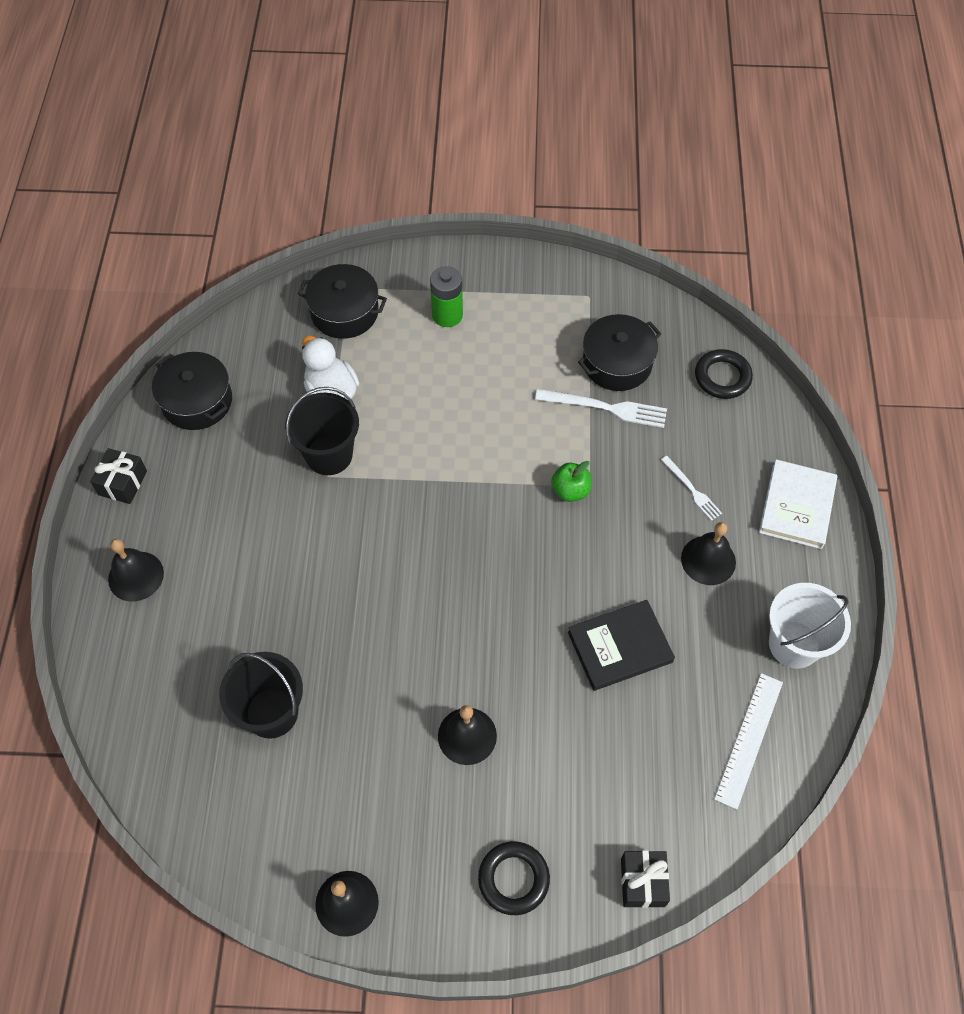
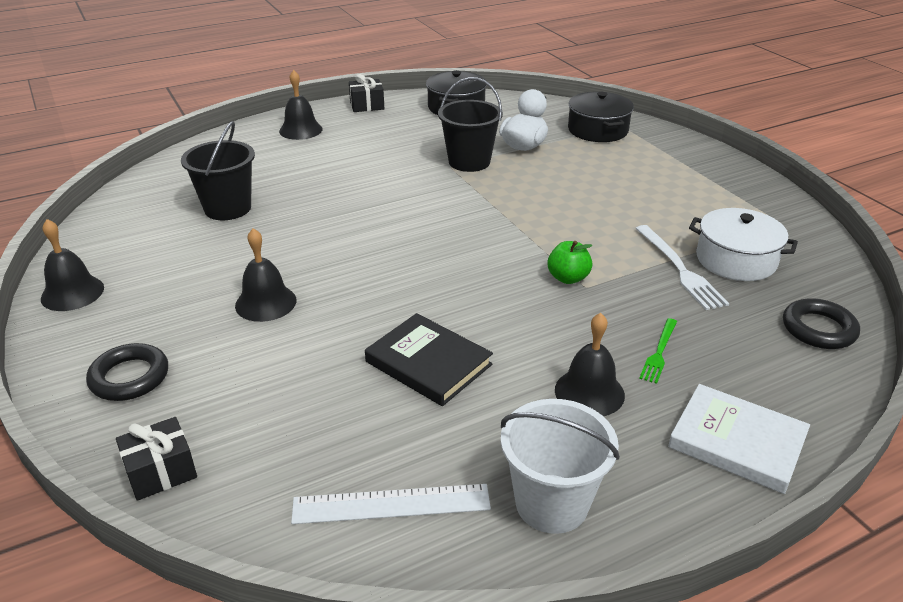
camera: 60 degrees right, 25 degrees down
green battery [430,266,463,327] -> none
black pot [578,314,661,391] -> white pot [689,208,798,281]
white fork [661,456,722,521] -> green fork [639,318,677,384]
white book [759,459,837,549] -> white book turned 45 degrees clockwise [668,384,810,494]

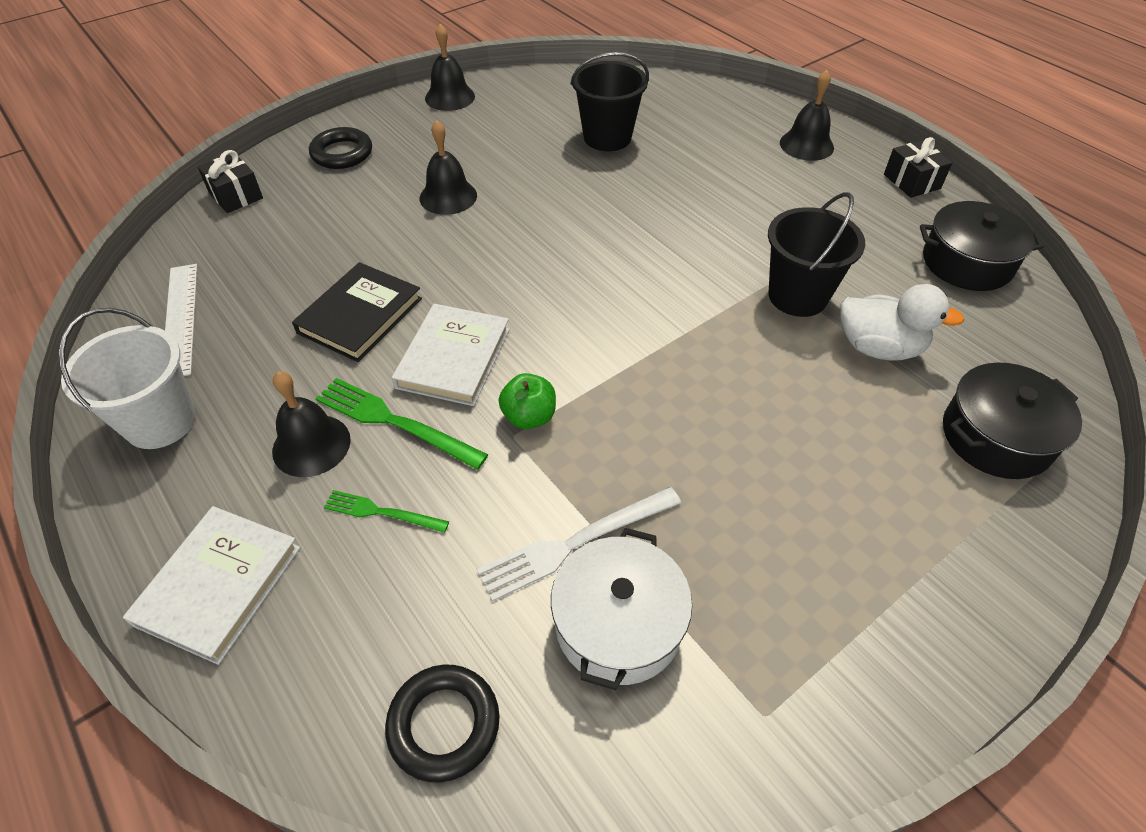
camera: 80 degrees right, 15 degrees up
none -> green fork [316,378,488,470]
none -> white book [392,304,510,406]

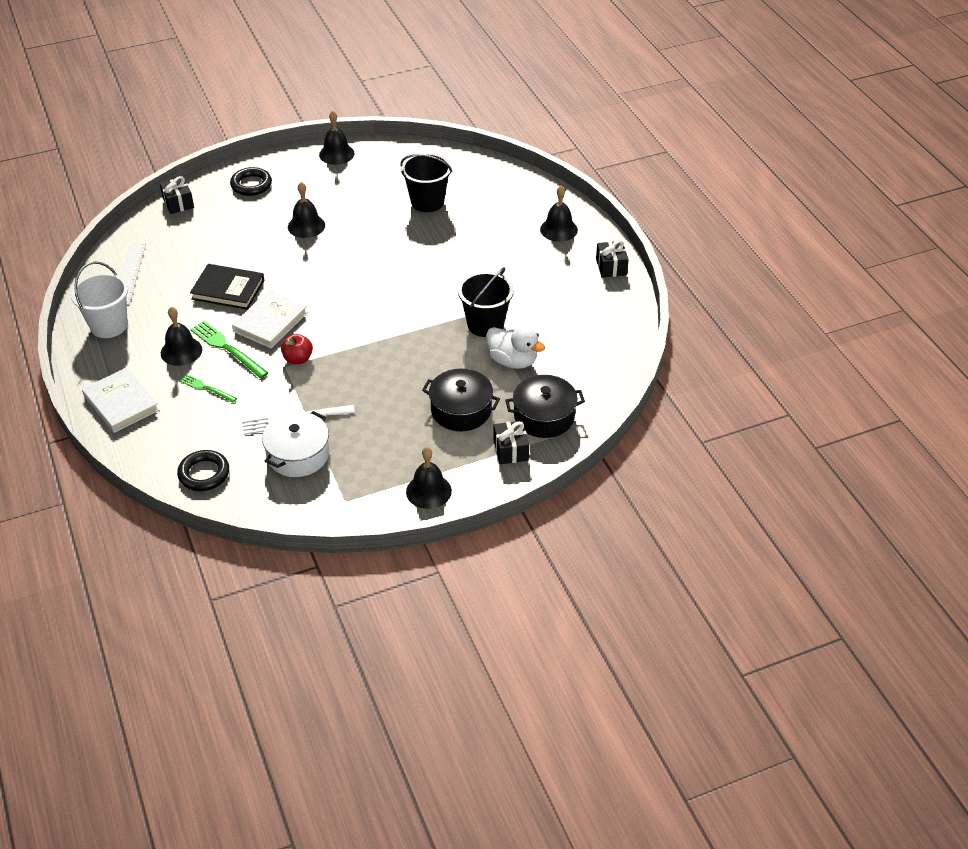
camera: 15 degrees right, 5 degrees down
white book [123,506,300,665] -> white book turned 75 degrees counterclockwise [82,368,159,433]
black book [292,262,422,362] -> black book turned 60 degrees clockwise [190,264,264,310]
green apple [499,373,556,429] -> red apple [281,334,313,364]
black pot [920,201,1044,291] -> black pot moved to [422,369,500,431]
none -> black bell [406,447,452,509]
none -> black gift [493,421,529,464]

